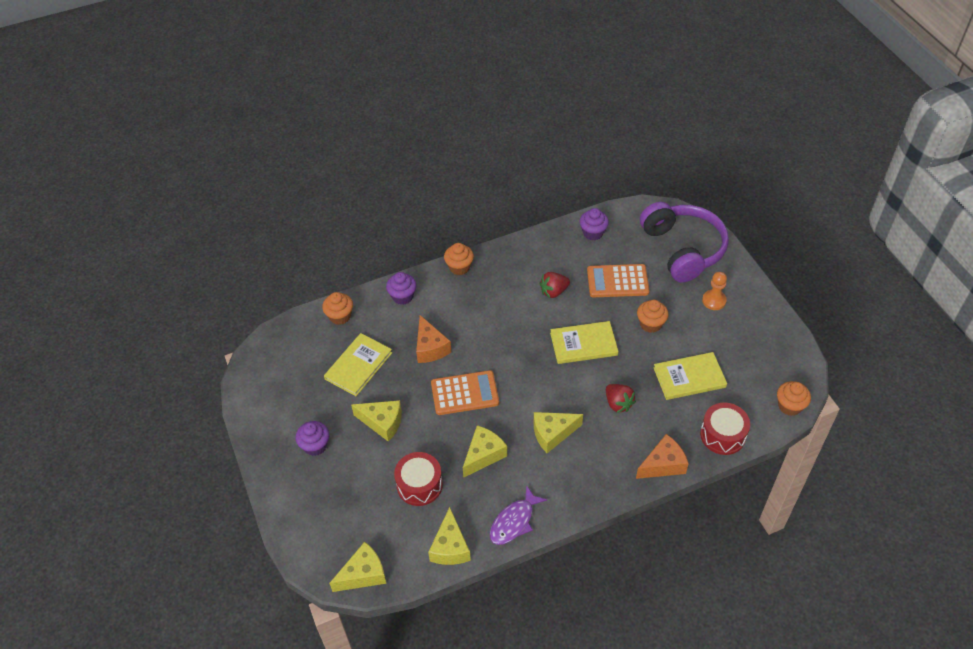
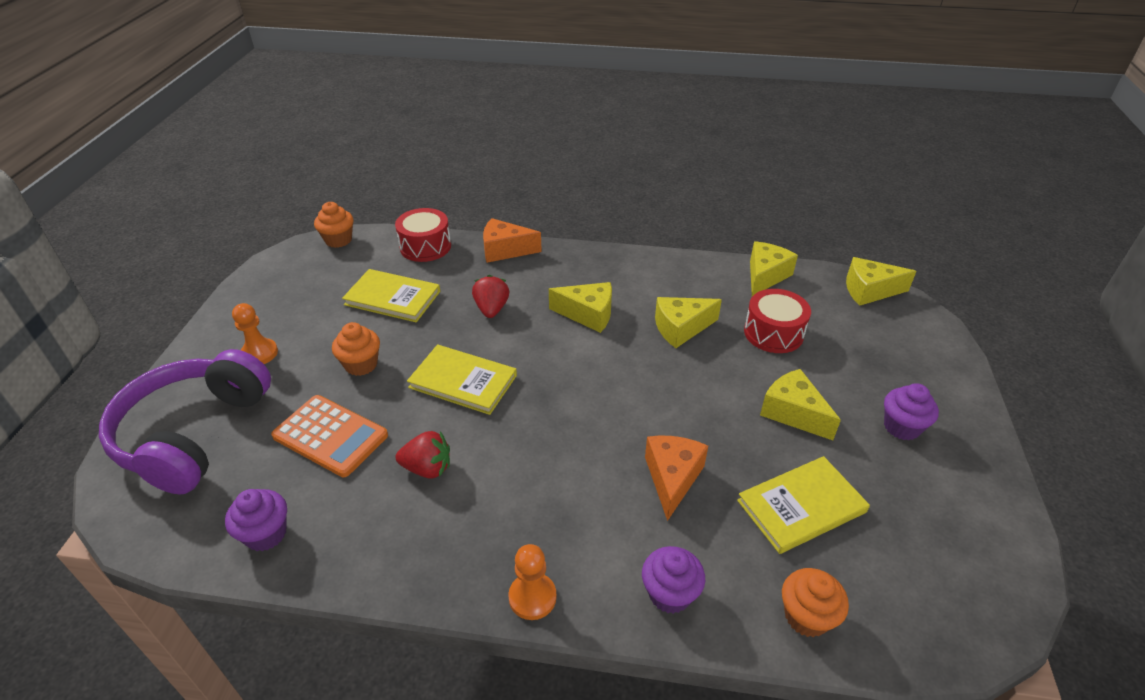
camera: 150 degrees left, 10 degrees down
orange calculator [431,370,499,415] -> none
orange cupcake [444,243,474,275] -> orange pawn [508,544,557,620]
purple fish [490,485,547,545] -> none

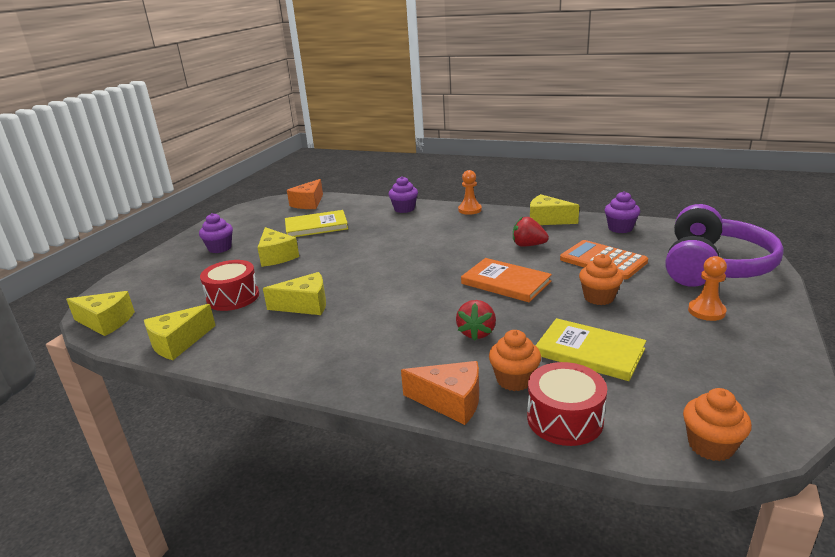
camera: 165 degrees left, 15 degrees down
yellow book [407,344,517,415] -> orange book [461,258,552,302]
yellow cheese [549,282,612,333] -> yellow cheese moved to [530,194,579,225]
orange cheese [645,435,708,521] -> orange cheese moved to [287,179,323,209]
orange cupcake [782,568,849,637] -> orange cupcake moved to [489,330,541,391]

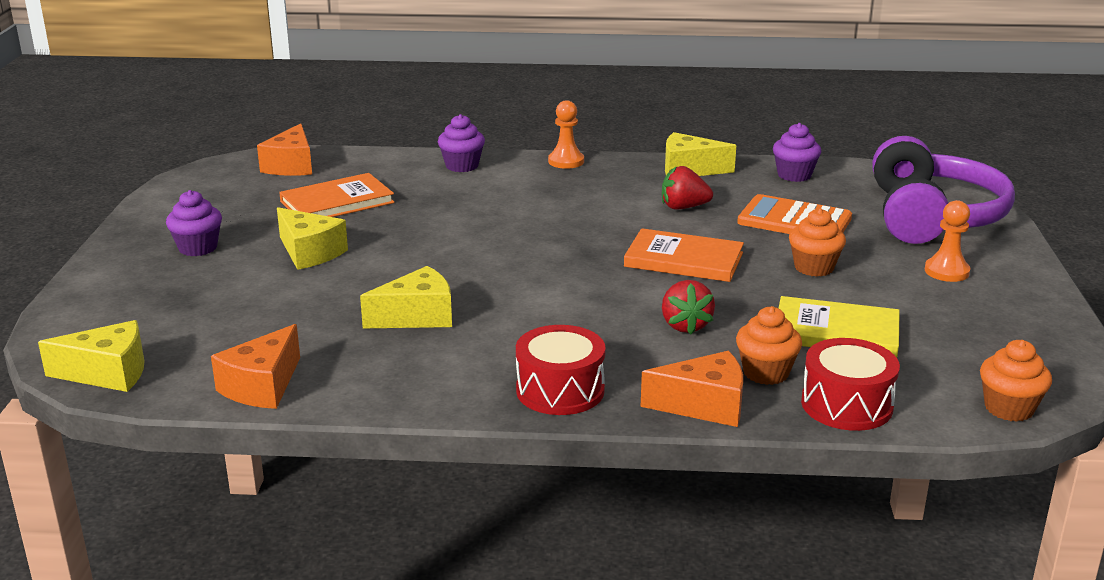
camera: 20 degrees left, 0 degrees up
yellow cheese [144,304,216,360] -> orange cheese [211,324,300,409]
red drum [200,260,259,311] -> red drum moved to [516,325,606,415]
yellow book [285,210,348,237] -> orange book [279,173,395,217]

